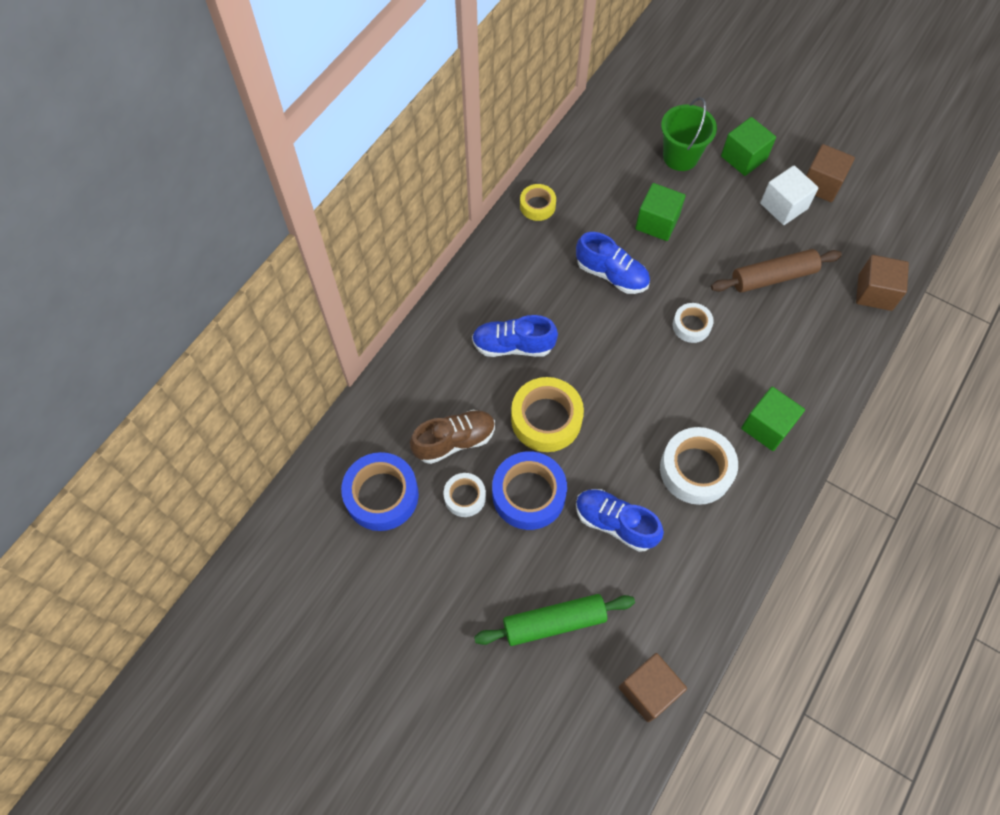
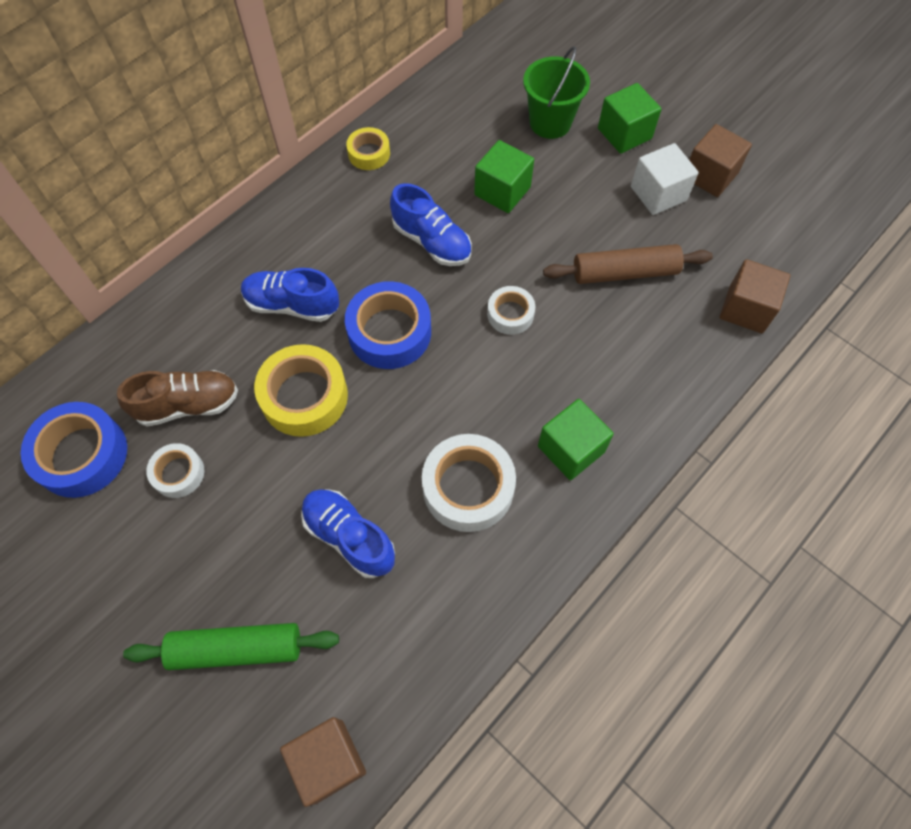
camera: 10 degrees right, 0 degrees up
blue tape [492,451,567,530] -> blue tape moved to [345,281,431,369]

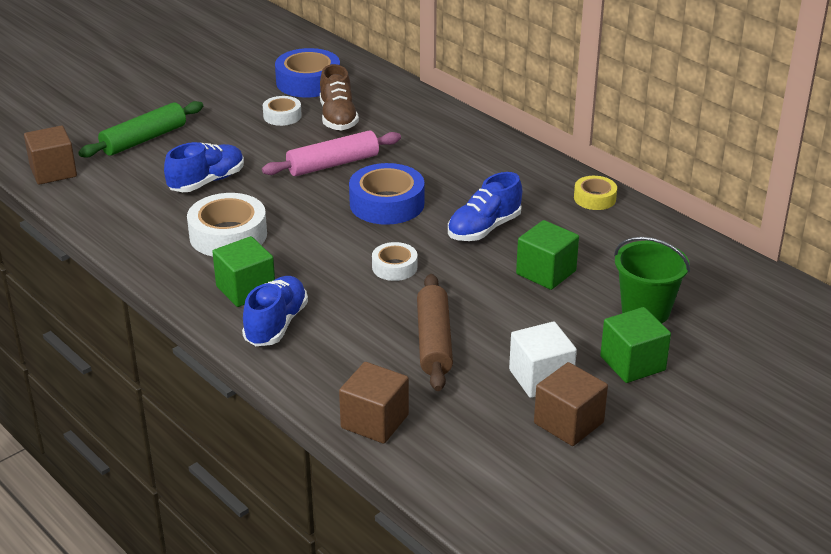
camera: 95 degrees right, 30 degrees down
green rolling pin [123,623,339,670] -> green rolling pin turned 45 degrees clockwise [78,101,203,158]
blue shoe [241,268,339,322] -> blue shoe moved to [242,276,308,346]
yellow tape [254,344,348,437] -> pink rolling pin [262,130,401,176]

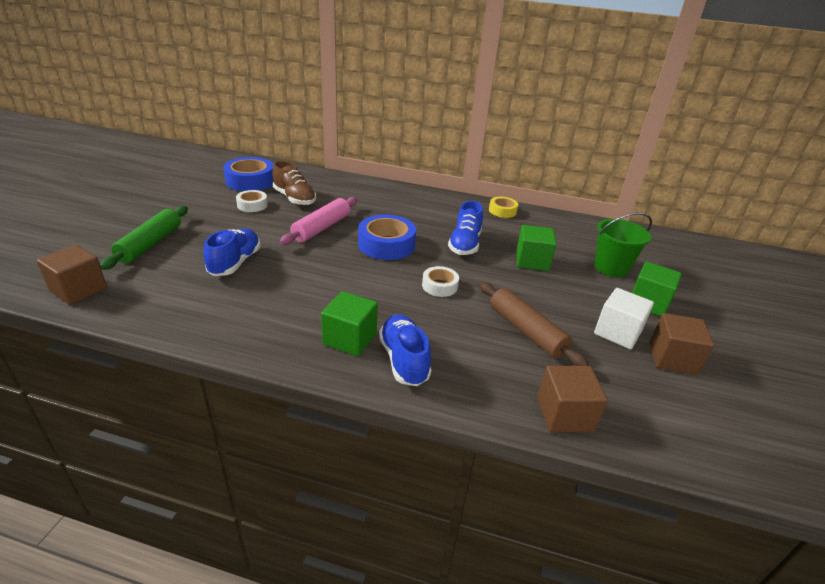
camera: 35 degrees left, 0 degrees up
white tape [187,193,267,257] -> none

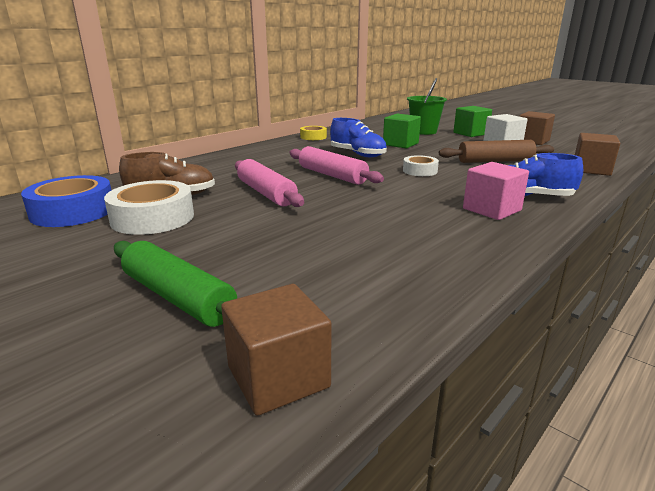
camera: 60 degrees left, 10 degrees down
blue shoe [204,229,261,276] -> none
white tape [236,190,268,212] -> white tape [104,180,194,235], size x1.76
green cube [321,291,378,356] -> pink cube [463,162,529,220]
blue tape [358,215,416,260] -> pink rolling pin [289,146,384,185]

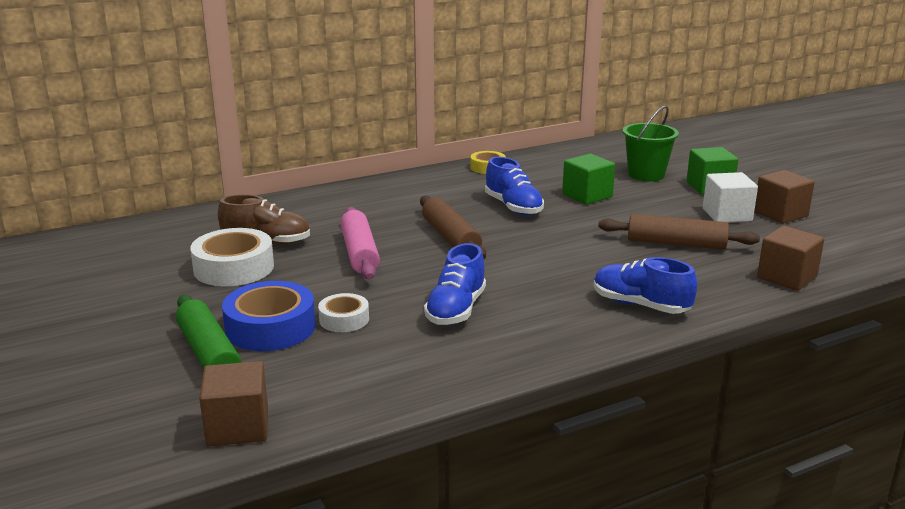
camera: 20 degrees right, 0 degrees up
blue tape [21,175,111,227] -> blue tape moved to [222,281,316,351]
pink rolling pin [289,146,384,185] -> brown rolling pin [420,196,486,259]
white tape [403,155,439,176] -> white tape moved to [318,293,369,332]
pink cube [463,162,529,220] -> none
none -> blue shoe [424,243,486,325]

